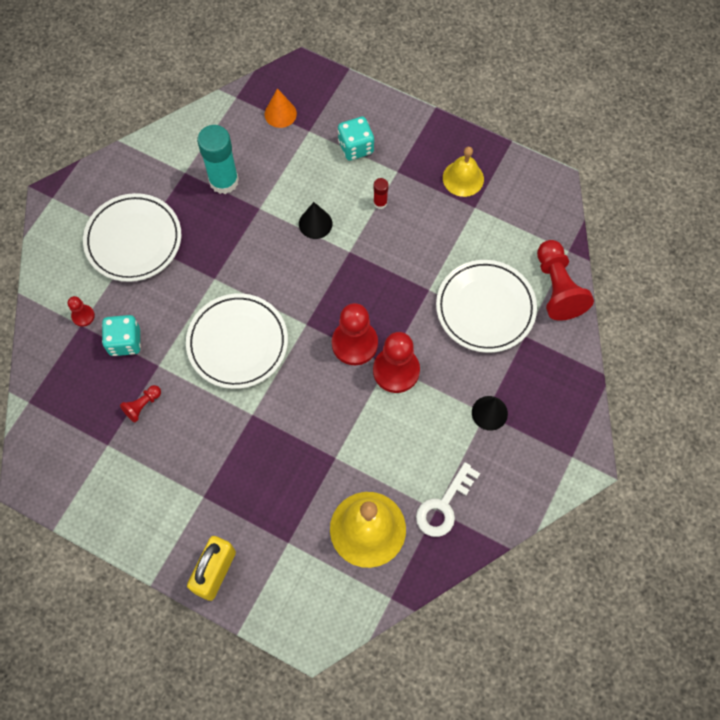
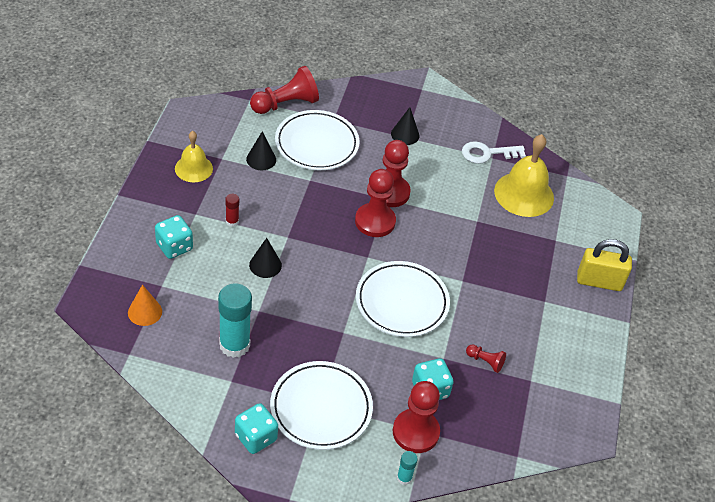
camera: 110 degrees left, 20 degrees down
red pawn [68,296,95,327] -> red pawn [393,381,440,453], size x2.03
white key [416,462,480,537] -> white key turned 150 degrees clockwise [462,141,526,164]
none -> turquoise dice [235,403,278,454]
none -> black cone [246,131,276,170]
none -> turquoise glue stick [397,451,418,485]

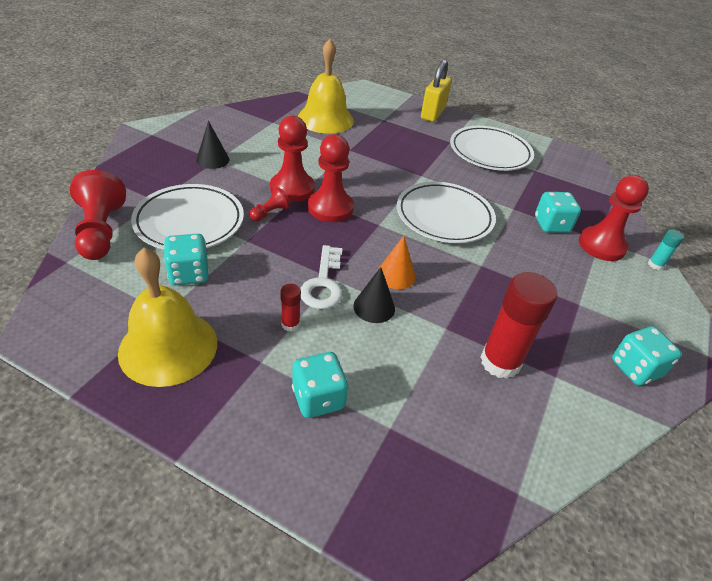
camera: 75 degrees left, 5 degrees down
orange cone [128,285,162,326] -> orange cone moved to [377,236,416,289]
yellow bell [175,131,213,182] -> yellow bell [118,247,217,387], size x1.62
turquoise glue stick [218,283,252,358] -> red glue stick [481,272,557,379]
black cone [246,131,276,170] -> turquoise dice [164,234,209,285]
white plate [270,361,373,450] -> white plate moved to [450,126,534,171]
white key [462,141,526,164] -> white key moved to [300,245,343,309]
red pawn [466,344,506,373] -> red pawn moved to [249,187,290,221]

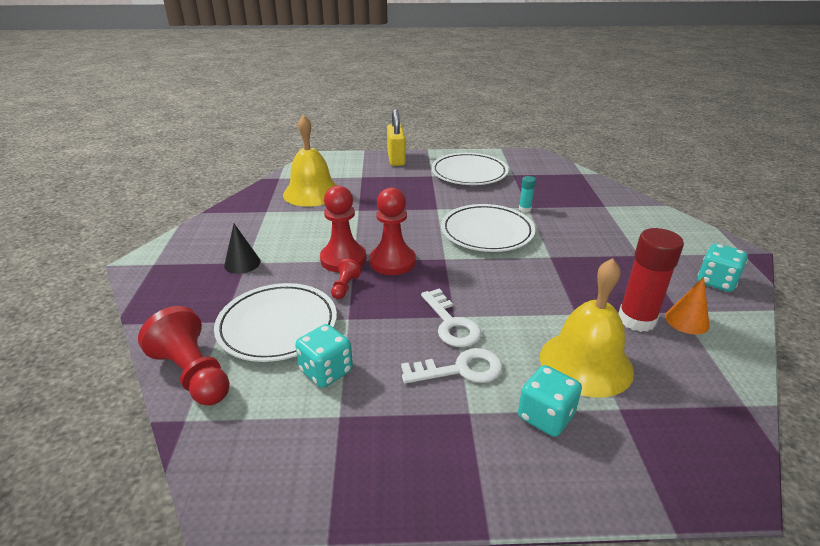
camera: 25 degrees left, 10 degrees down
yellow bell [118,247,217,387] -> yellow bell moved to [540,258,634,398]
red glue stick [281,284,301,332] -> white key [401,348,503,383]
black cone [353,267,395,323] -> none
orange cone [377,236,416,289] -> orange cone moved to [665,277,710,334]
turquoise dice [535,192,581,233] -> none
red pawn [579,175,649,261] -> none
turquoise glue stick [648,229,684,270] -> turquoise glue stick moved to [519,176,536,212]

